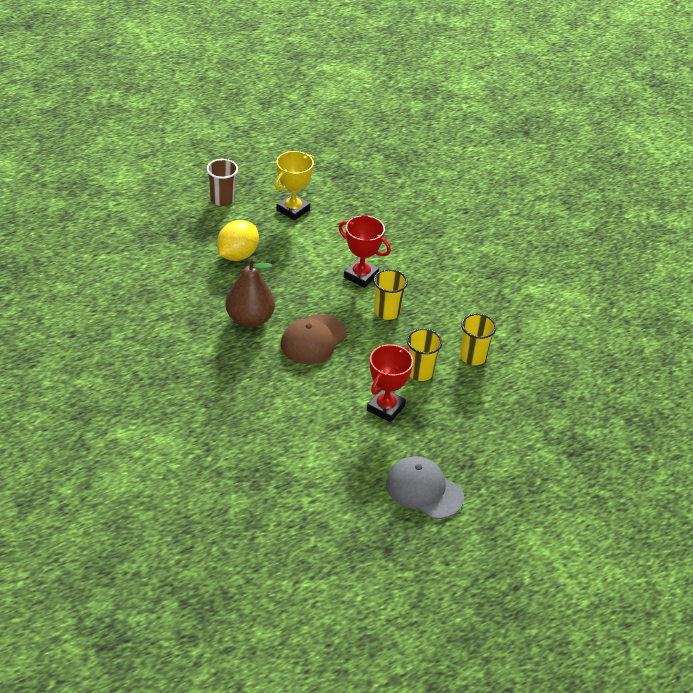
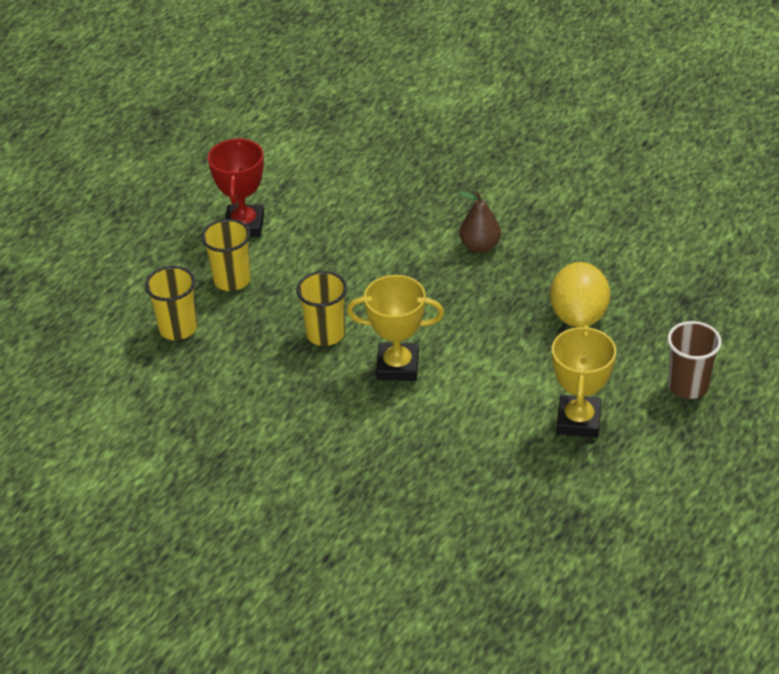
camera: 155 degrees right, 0 degrees up
brown pear [225,257,275,328] -> brown pear [459,191,501,253], size x0.61
brown cap [281,314,347,364] -> none
red trophy [338,215,391,288] -> yellow trophy [347,275,444,381]
grey cap [386,456,464,519] -> none

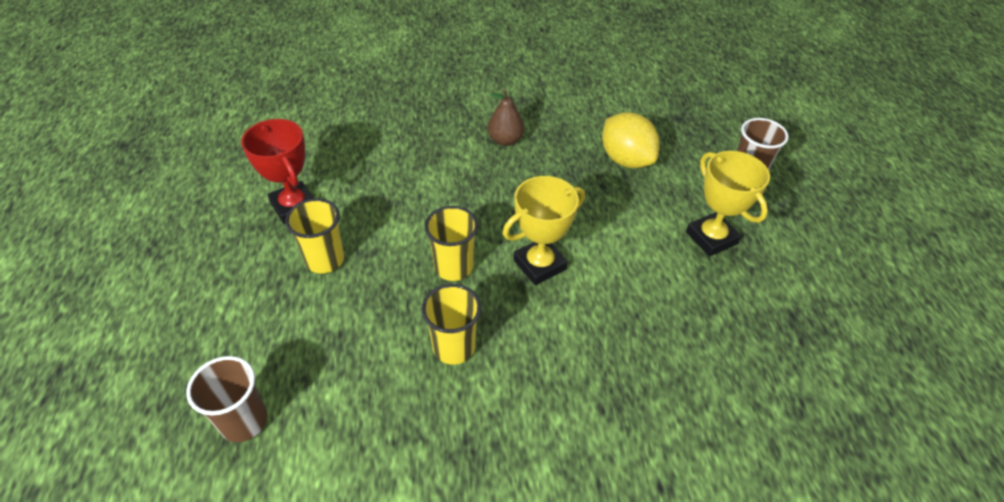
camera: 40 degrees left, 5 degrees up
yellow cup [145,266,197,340] -> yellow cup moved to [422,284,481,365]
none -> brown cup [186,356,267,442]

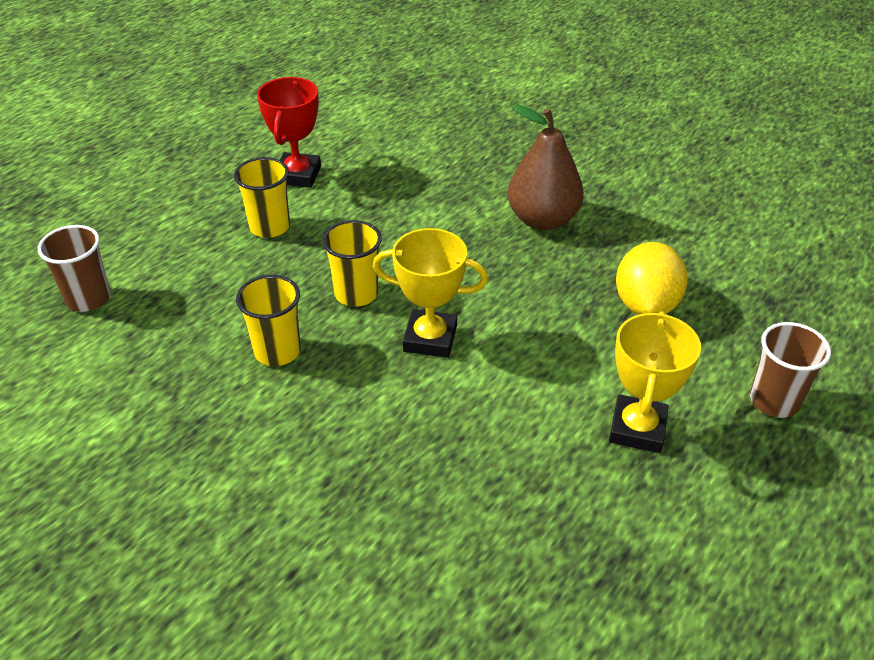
camera: 45 degrees right, 5 degrees down
brown pear [487,89,524,146] -> brown pear [508,104,584,230], size x1.65

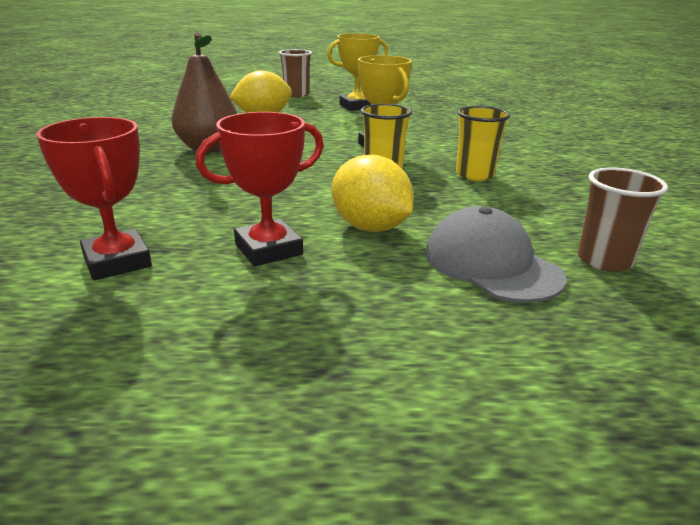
camera: 130 degrees left, 15 degrees down
yellow cup [234,157,290,238] -> yellow lemon [332,155,414,232]
none -> red trophy [37,117,152,280]
none -> grey cap [425,206,566,303]

